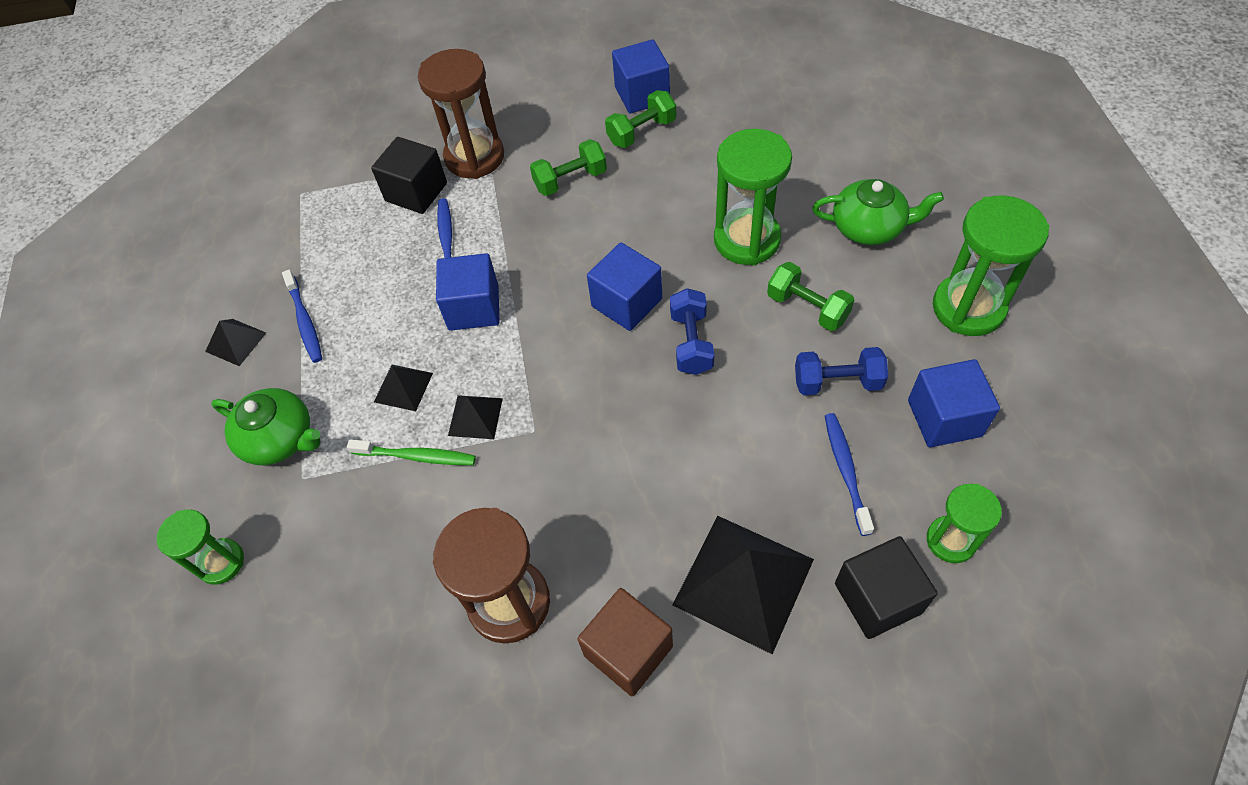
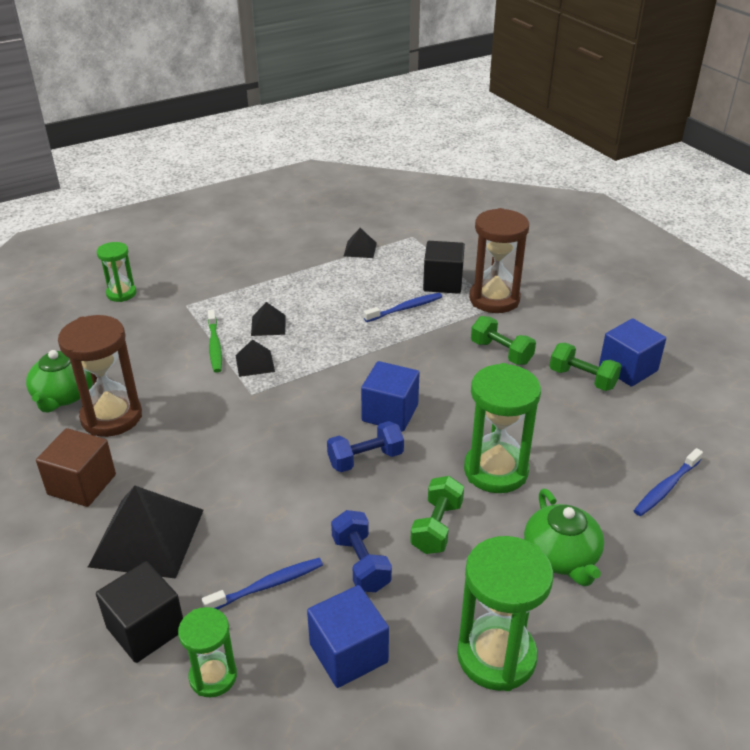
camera: 65 degrees right, 20 degrees down
black pyramid [205,319,266,366] -> black pyramid moved to [344,228,377,258]
green teapot [211,388,321,465] -> green teapot moved to [26,350,93,412]
blue toothbrush [282,270,322,363] -> blue toothbrush moved to [633,448,703,516]
blue cube [436,253,500,331] -> none

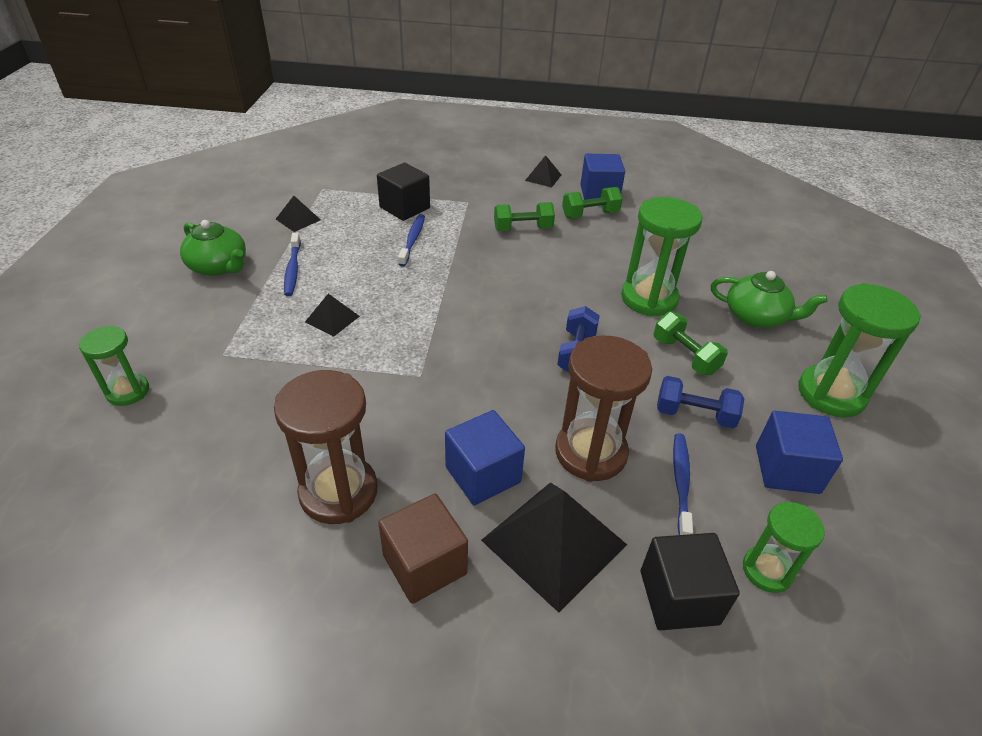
camera: 55 degrees left, 5 degrees up
green teapot [26,350,93,412] -> green teapot moved to [180,220,246,276]
green toothbrush [208,310,222,373] -> none
black pyramid [235,339,275,377] -> black pyramid moved to [525,155,561,187]
blue cube [361,361,420,432] -> blue cube moved to [445,410,525,505]
brown hourglass [469,208,529,313] -> brown hourglass moved to [555,335,652,482]
blue toothbrush [633,448,703,516] -> blue toothbrush moved to [284,233,301,296]

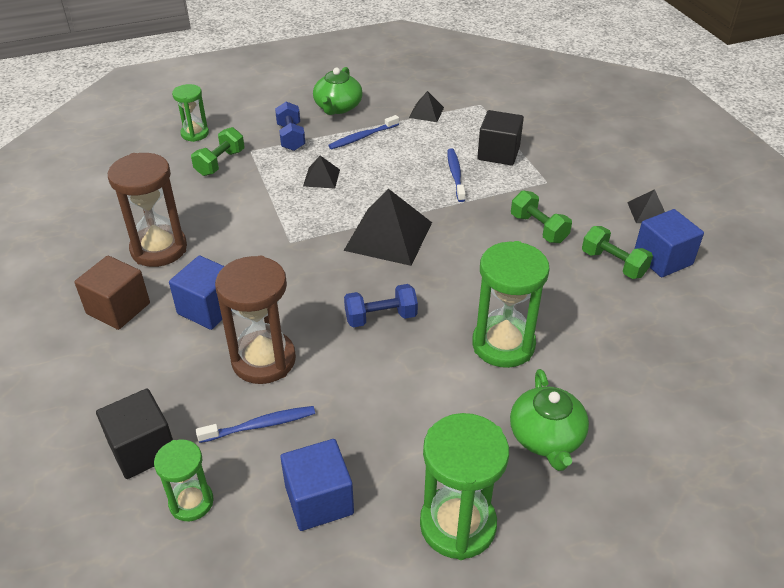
camera: 65 degrees right, 0 degrees up
blue toothbrush [398,214,425,267] -> blue toothbrush turned 75 degrees counterclockwise [447,148,465,202]
black pyramid [481,482,627,613] -> black pyramid moved to [344,189,432,266]
green dumbbell [653,312,728,375] -> green dumbbell moved to [191,127,245,176]
blue dumbbell [657,376,745,428] -> blue dumbbell moved to [275,102,305,151]

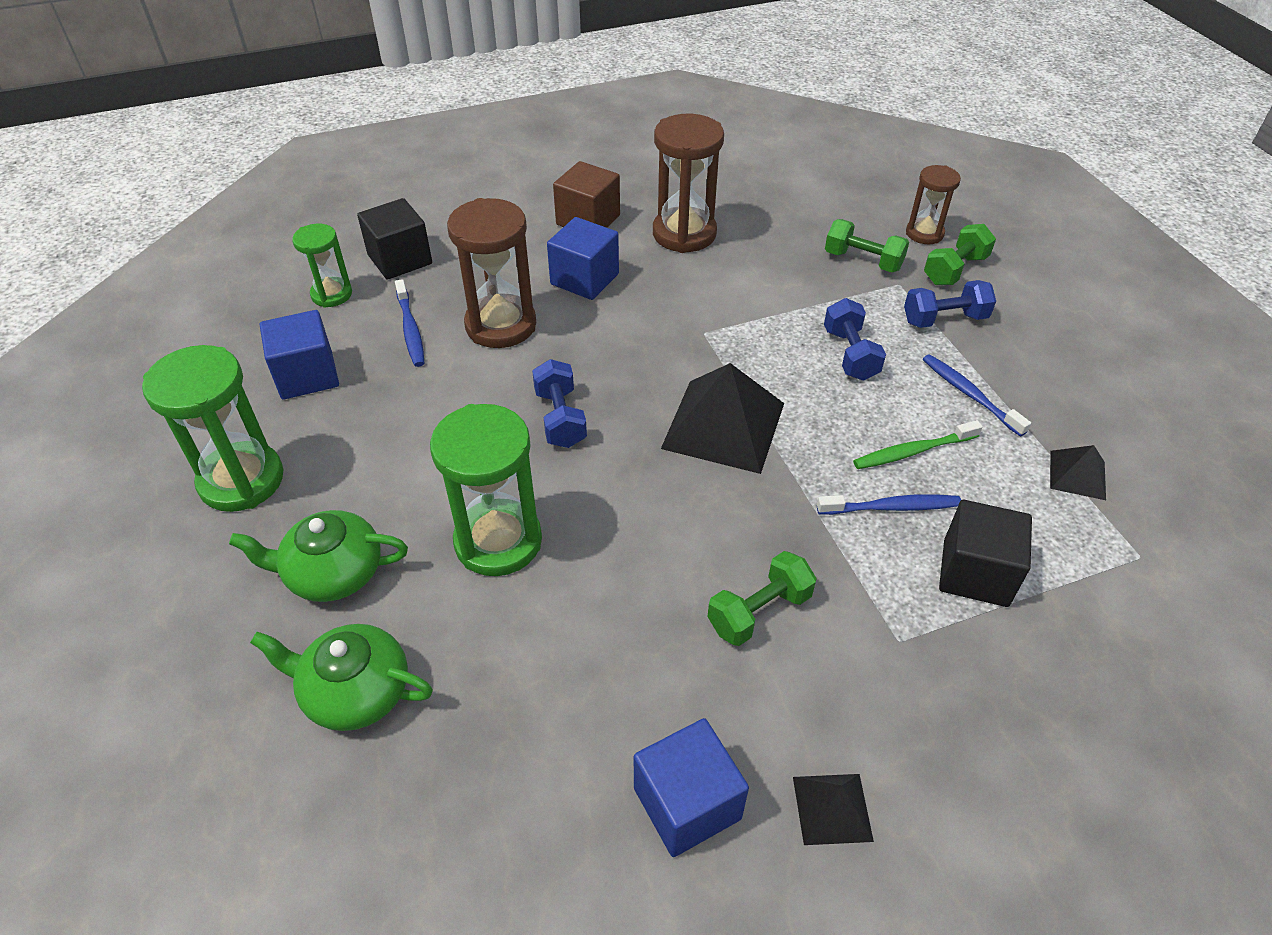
camera: 90 degrees right, 5 degrees up
green hourglass [172,84,209,142] -> brown hourglass [906,165,961,244]
black pyramid [303,156,340,189] -> blue dumbbell [824,298,886,381]
green teapot [313,67,363,115] -> green teapot moved to [250,624,433,731]
green dumbbell [582,226,653,279] -> green dumbbell moved to [924,224,996,285]
none -> green toothbrush [853,420,983,469]

